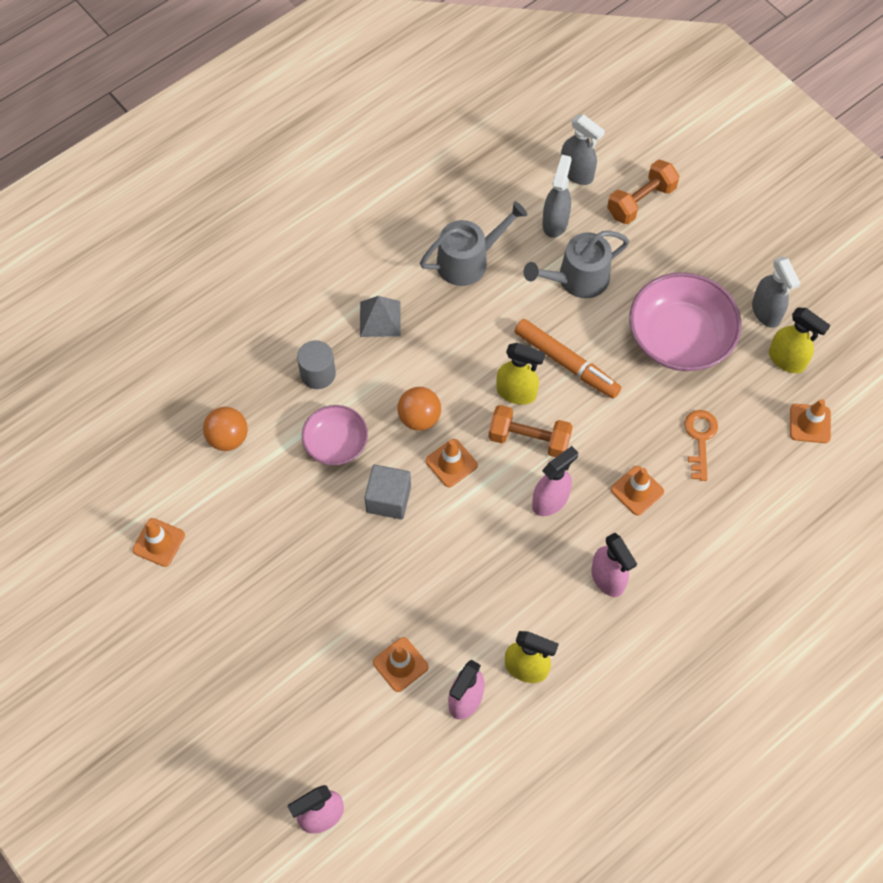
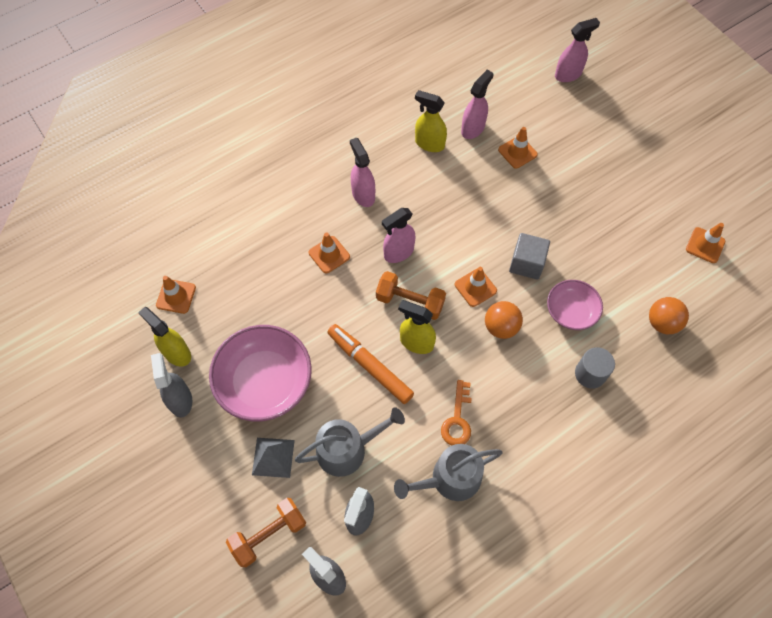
camera: 175 degrees left, 0 degrees up
grey pyramid [360,296,401,337] -> grey pyramid moved to [252,438,295,478]
orange key [684,410,718,481] -> orange key moved to [441,380,472,445]

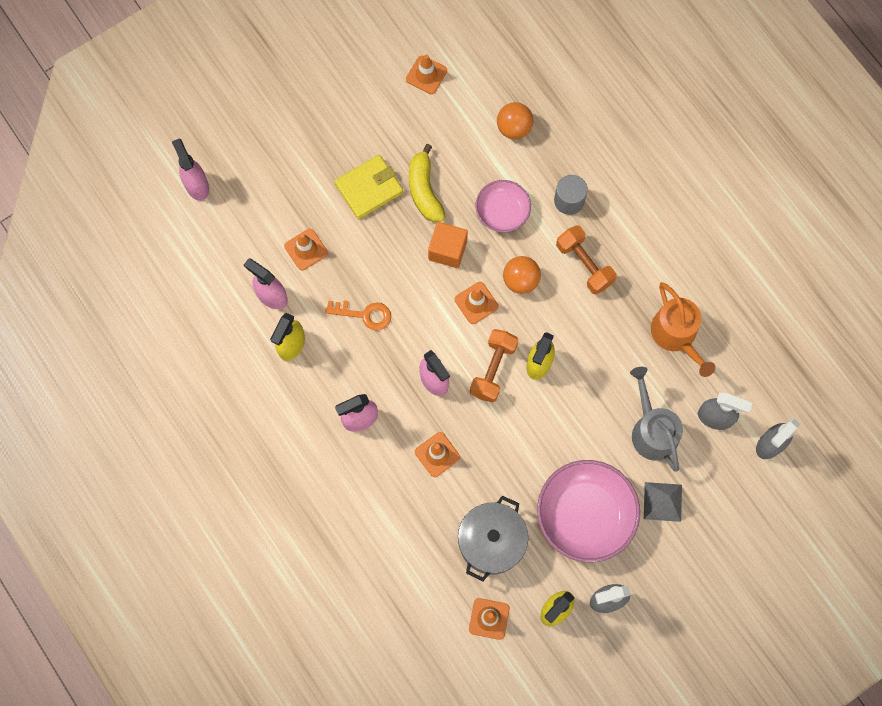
camera: 90 degrees left, 10 degrees up
orange dumbbell [226,498,306,567] -> orange dumbbell moved to [556,225,617,294]
orange marker [327,324,414,404] -> none
grey watering can [394,444,503,501] -> orange watering can [651,282,716,377]
orange key [441,380,472,445] -> orange key moved to [325,300,391,331]
grey cube [509,233,550,280] -> orange cube [428,222,468,268]
none -> yellow wallet [334,155,403,219]
none -> yellow banana [409,144,446,222]
none -> grey pot [458,496,528,581]

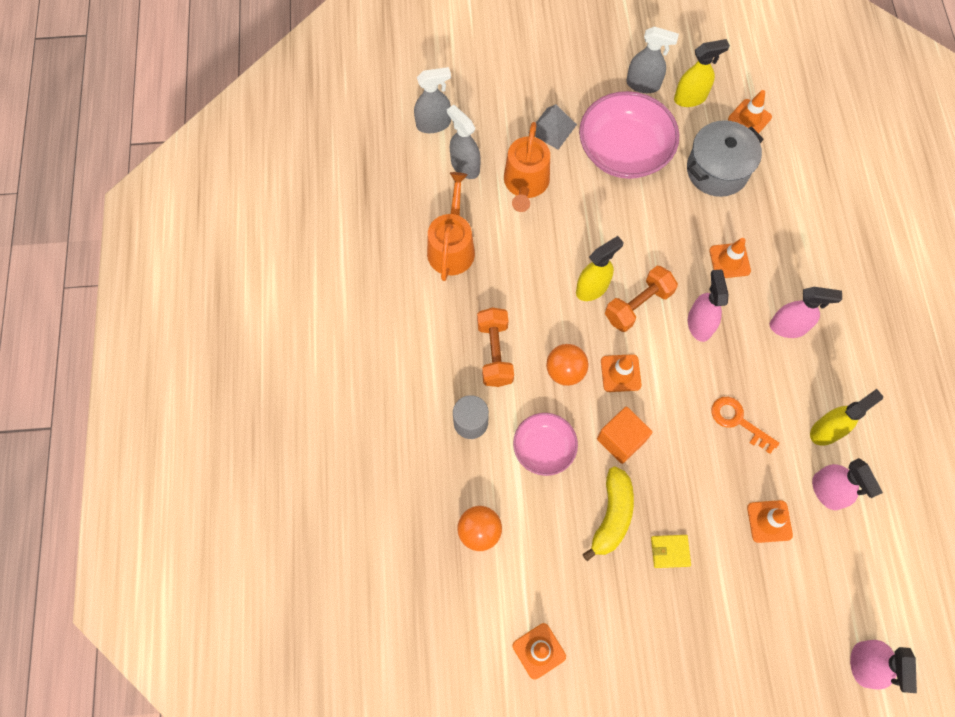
camera: 150 degrees left, 5 degrees down
yellow wallet [334,155,403,219] -> yellow wallet [651,535,691,568], size x0.56
grey watering can [630,367,683,472] -> orange watering can [504,122,550,212]

